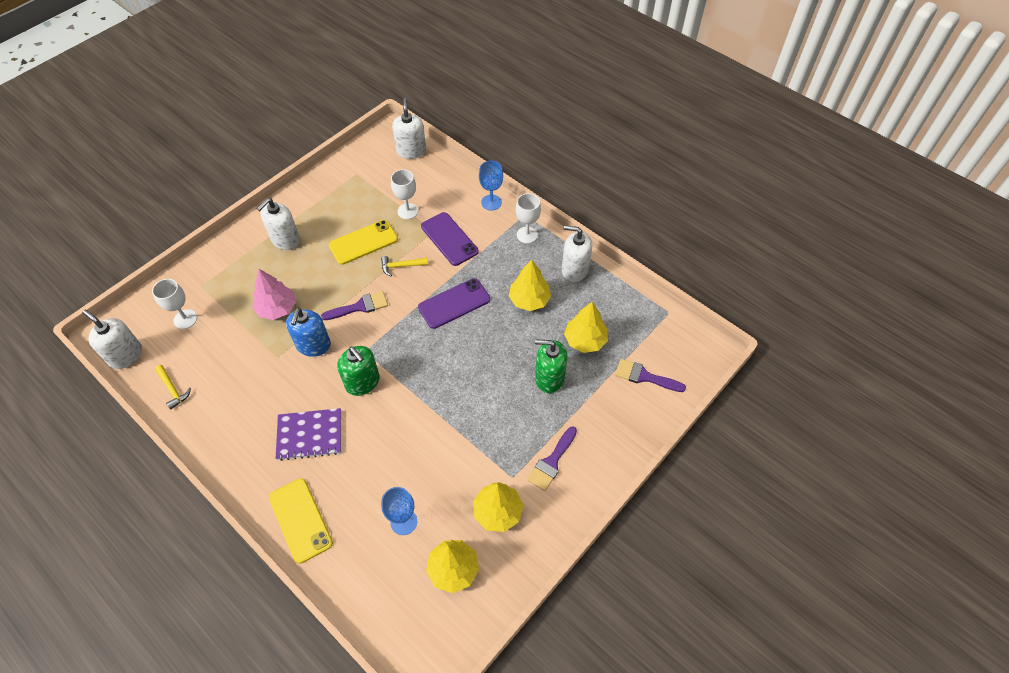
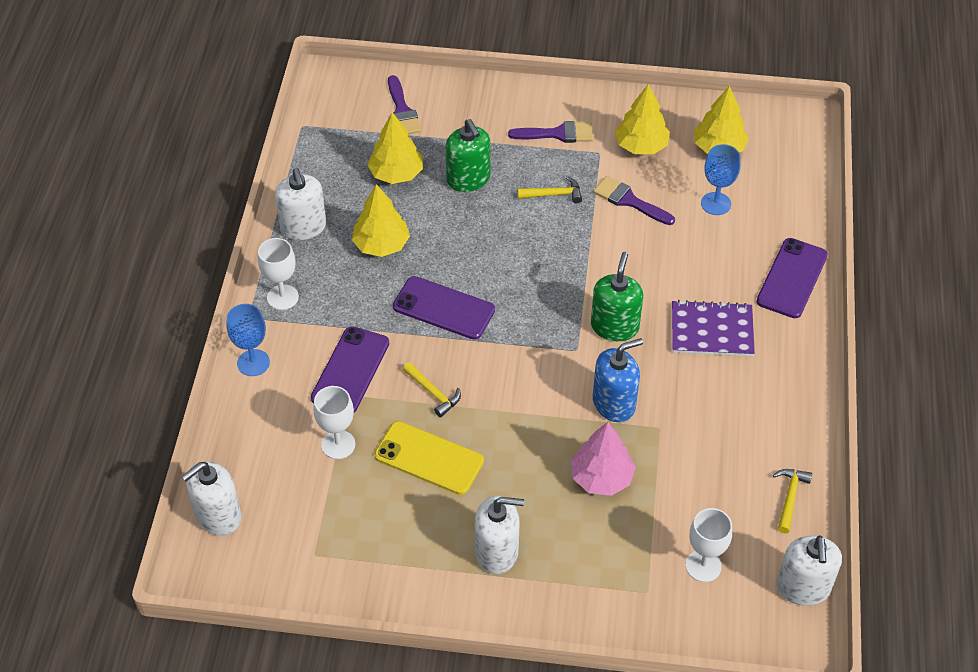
camera: 125 degrees left, 5 degrees down
yellow phone [269,479,333,564] -> purple phone [756,238,828,318]
purple notebook [275,408,341,461] -> purple notebook turned 45 degrees counterclockwise [672,300,755,356]
purple brush [321,291,388,320] -> purple brush moved to [593,176,675,225]
none -> yellow hammer [518,176,582,203]

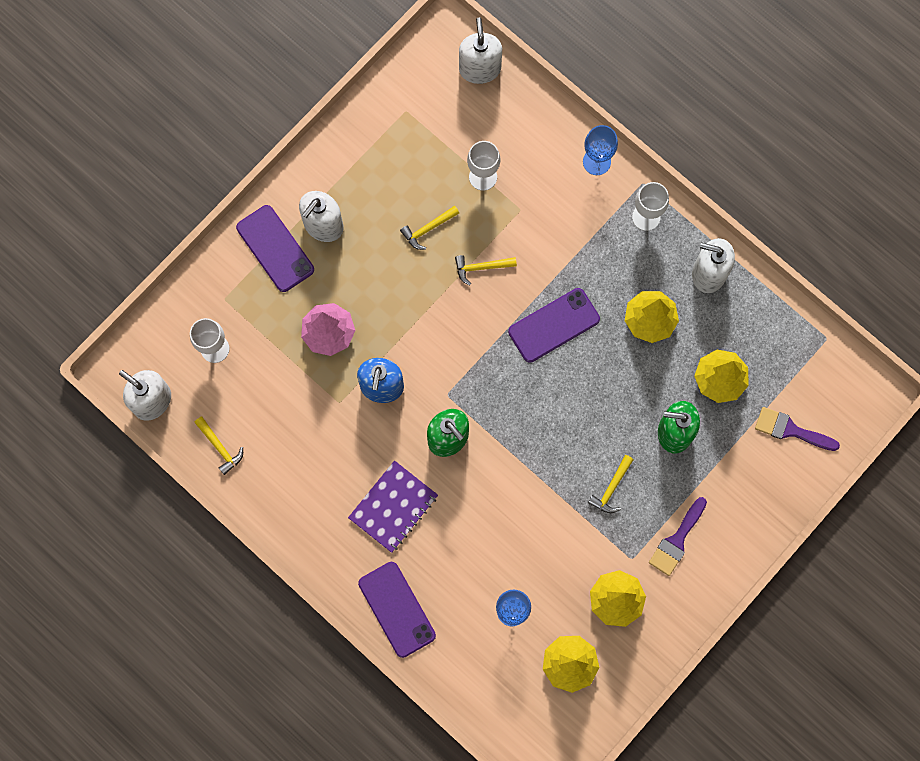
camera: 125 degrees right, 25 degrees up
purple phone [311,326,389,413] -> purple phone moved to [236,205,314,292]
yellow phone [374,421,484,495] -> yellow hammer [400,206,459,250]
purple brush [593,176,675,225] -> none

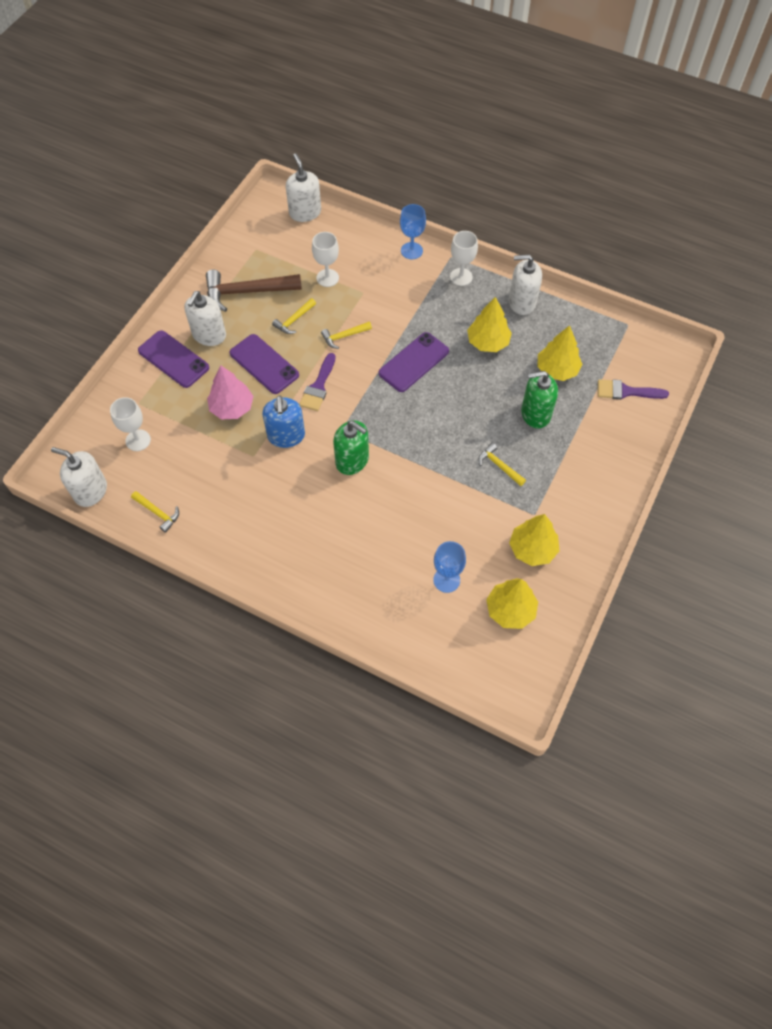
camera: 15 degrees left, 15 degrees down
purple notebook [348,460,438,553] -> none
purple phone [358,562,436,658] -> purple phone moved to [230,334,299,394]
yellow hammer [588,455,634,513] -> yellow hammer turned 120 degrees clockwise [478,443,526,486]
purple brush [649,497,707,576] -> purple brush moved to [299,353,336,411]
none -> brown hammer [206,270,302,312]

